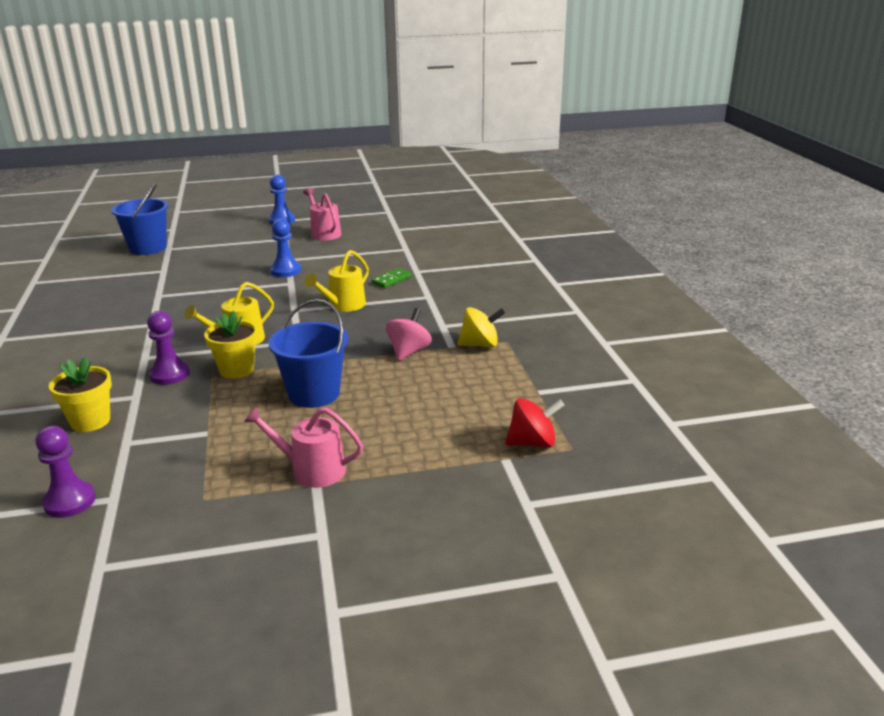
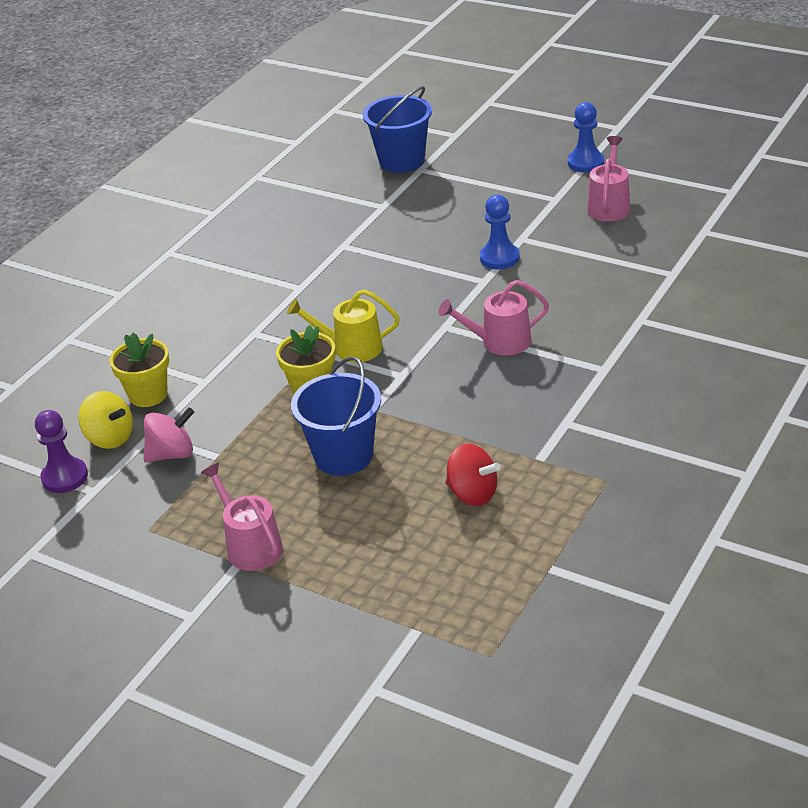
camera: 45 degrees right, 10 degrees up
purple pawn [147,311,190,385] -> none
yellow watering can [305,250,369,312] -> pink watering can [439,280,549,355]
green domino [371,268,412,288] -> none
pink spinning top [386,308,432,361] -> pink spinning top moved to [143,407,194,463]
yellow spinning top [457,307,505,347] -> yellow spinning top moved to [78,391,133,449]
red spinning top [505,398,564,448] -> red spinning top moved to [446,444,501,506]

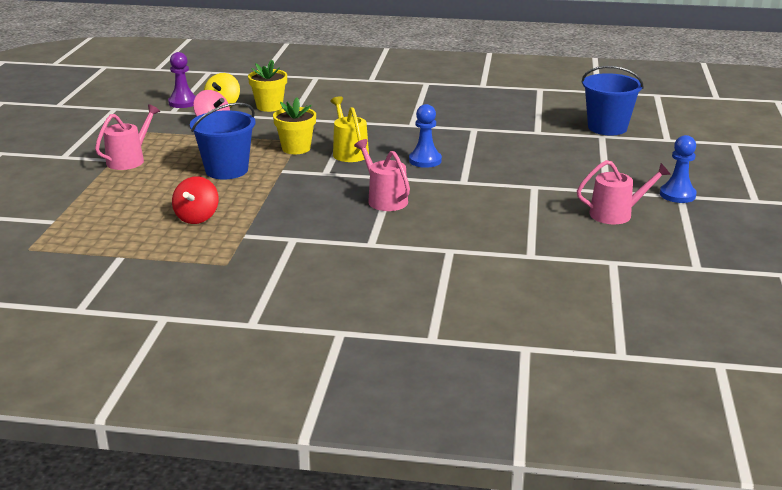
camera: 65 degrees right, 10 degrees down
blue pawn [480,195,520,269] -> blue pawn moved to [409,104,442,168]

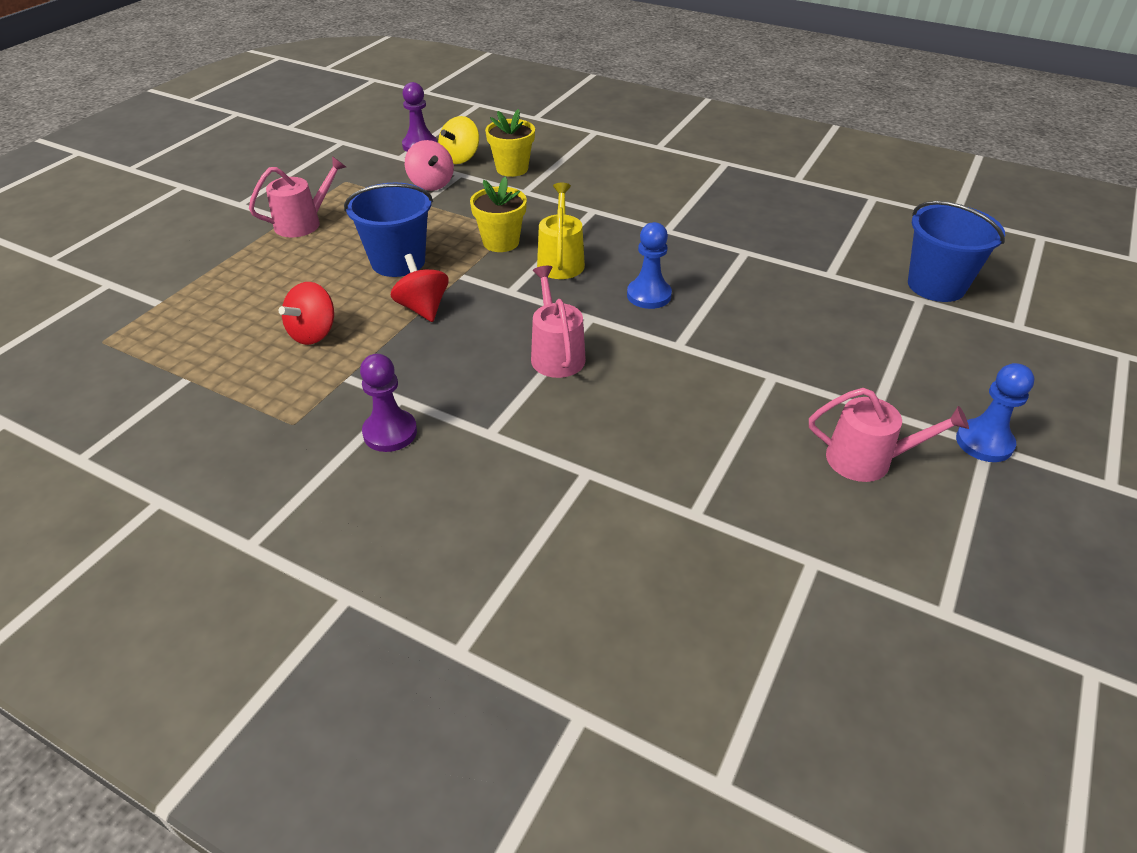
camera: 20 degrees right, 15 degrees up
none -> purple pawn [360,354,417,452]
none -> red spinning top [391,254,448,322]

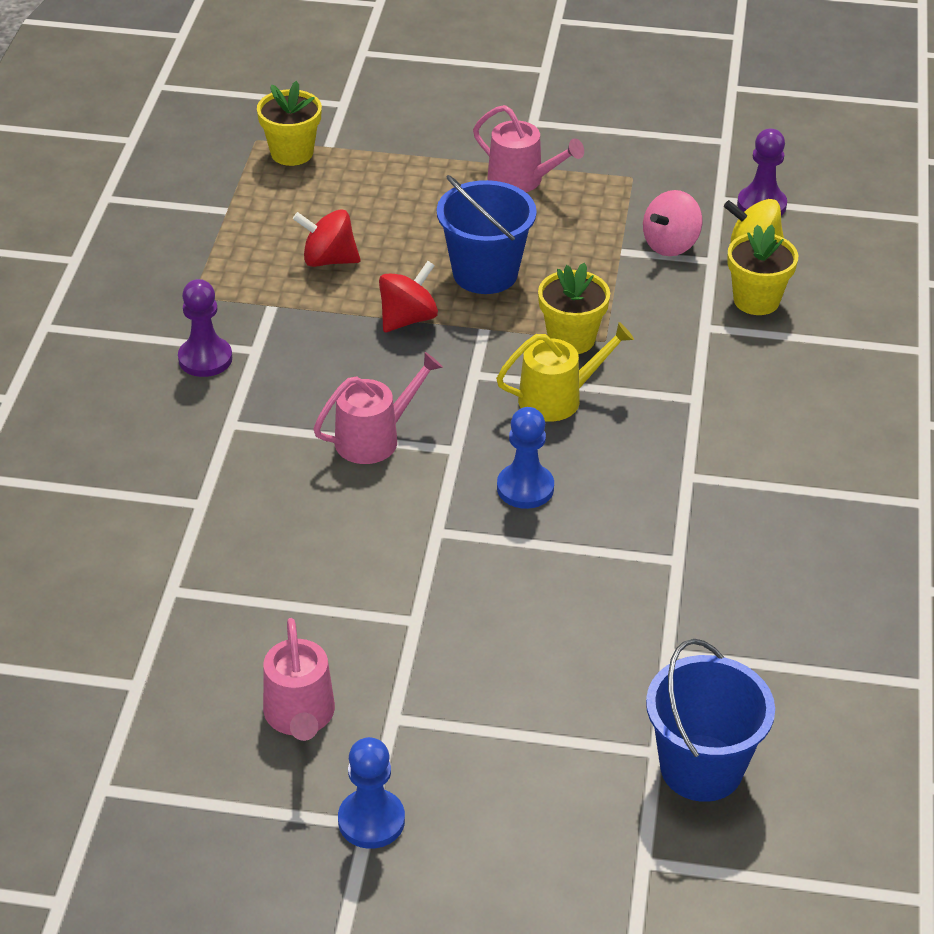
camera: 70 degrees right, 0 degrees up
none -> yellow flower pot [257,81,322,166]

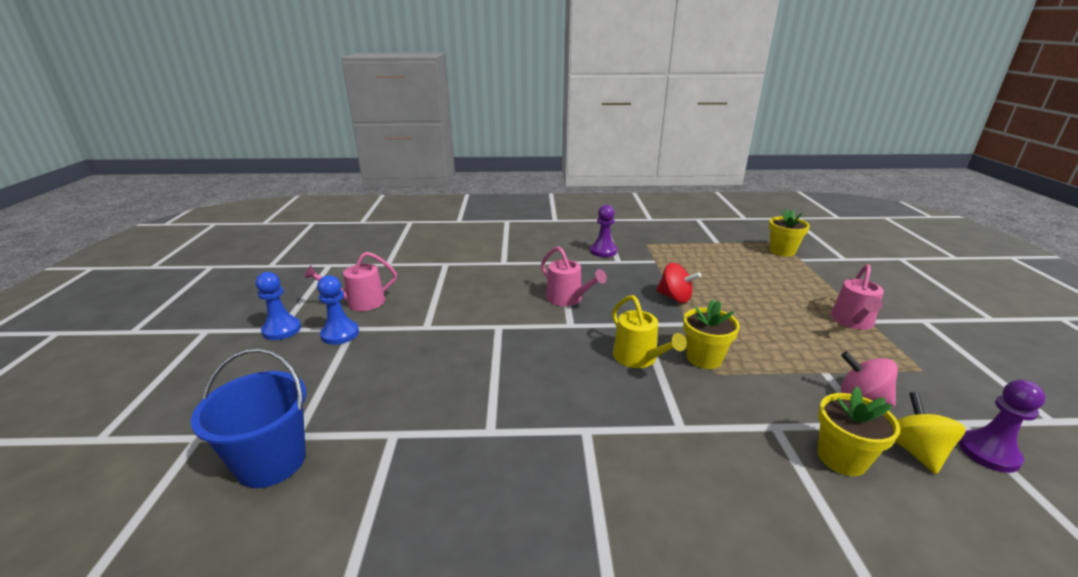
camera: 80 degrees right, 15 degrees down
red spinning top [293,209,360,267] -> none
blue bucket [437,175,537,294] -> none
blue pawn [497,407,554,509] -> blue pawn moved to [317,275,359,345]

